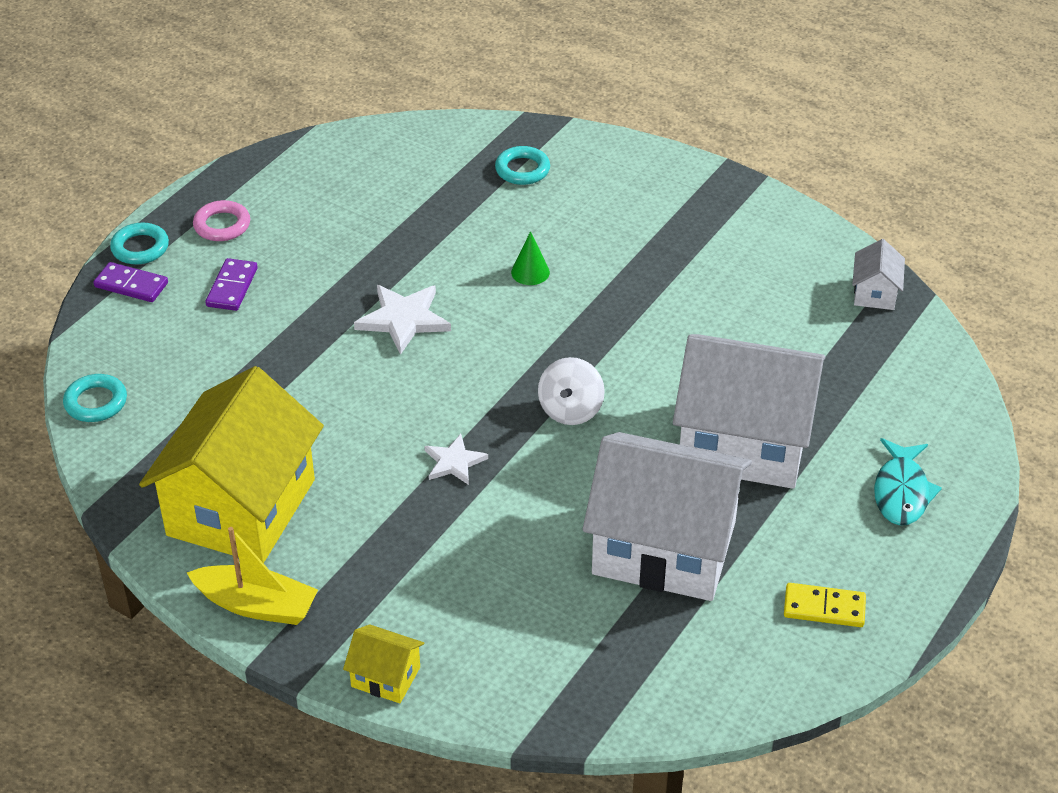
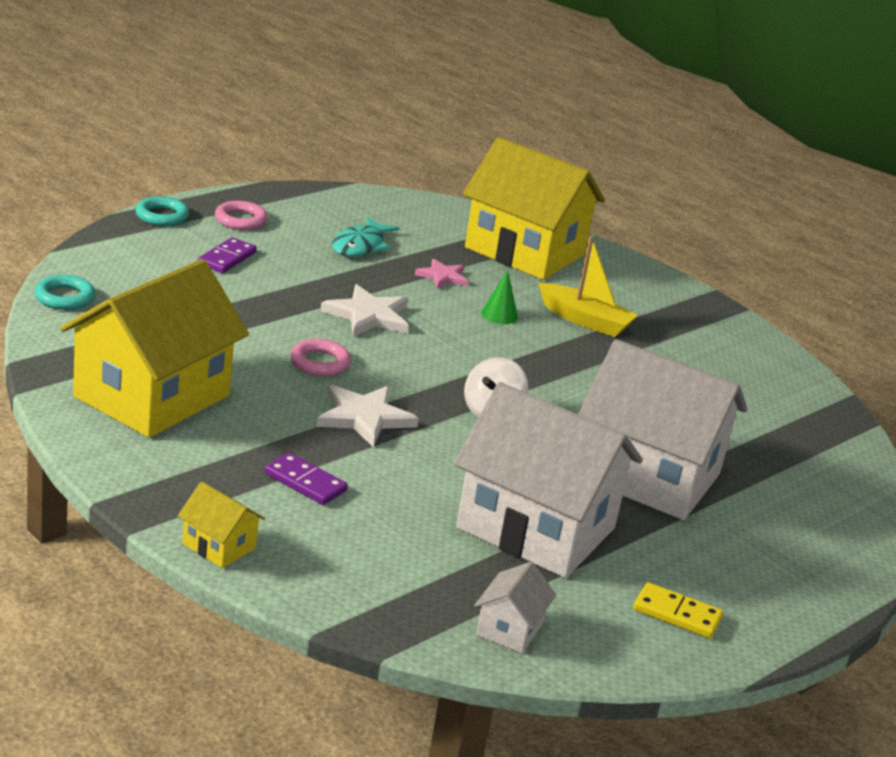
camera: 10 degrees right, 15 degrees down
purple domino [93,262,168,302] -> purple domino moved to [265,453,348,505]
yellow boat [187,527,318,625] -> yellow boat moved to [538,236,638,337]
white star [425,434,488,485] -> white star [317,385,419,448], size x1.59
turquoise ring [495,146,550,185] -> yellow house [463,137,605,280]
white house [852,239,905,310] -> white house moved to [474,562,556,653]
turquoise fish [874,438,942,526] -> turquoise fish moved to [332,217,400,257]
none -> pink ring [290,339,351,376]
none -> pink star [415,259,468,289]

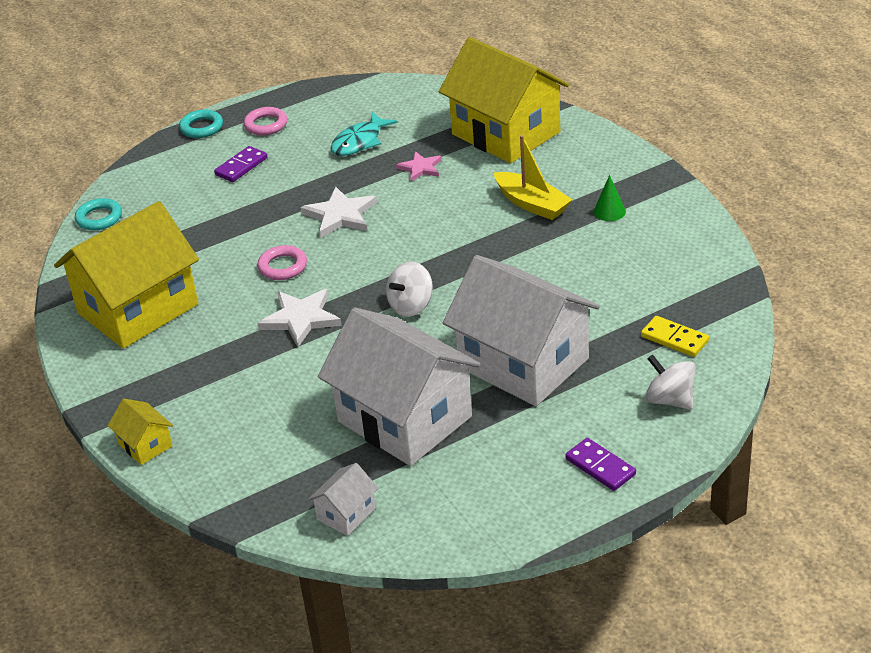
camera: 20 degrees right, 10 degrees up
purple domino [265,453,348,505] -> purple domino moved to [565,438,636,491]
green cone [481,270,518,324] -> green cone moved to [594,175,626,221]
yellow domino [633,582,723,638] -> yellow domino moved to [641,316,709,357]
none -> white spinning top [645,355,695,410]

